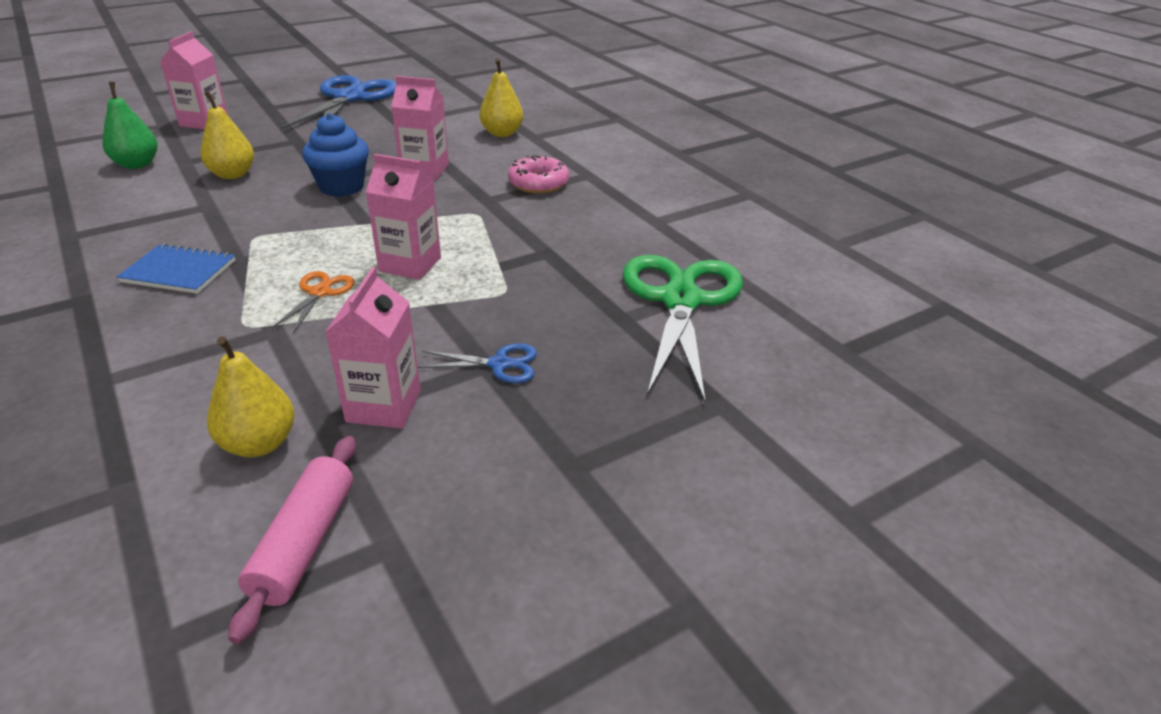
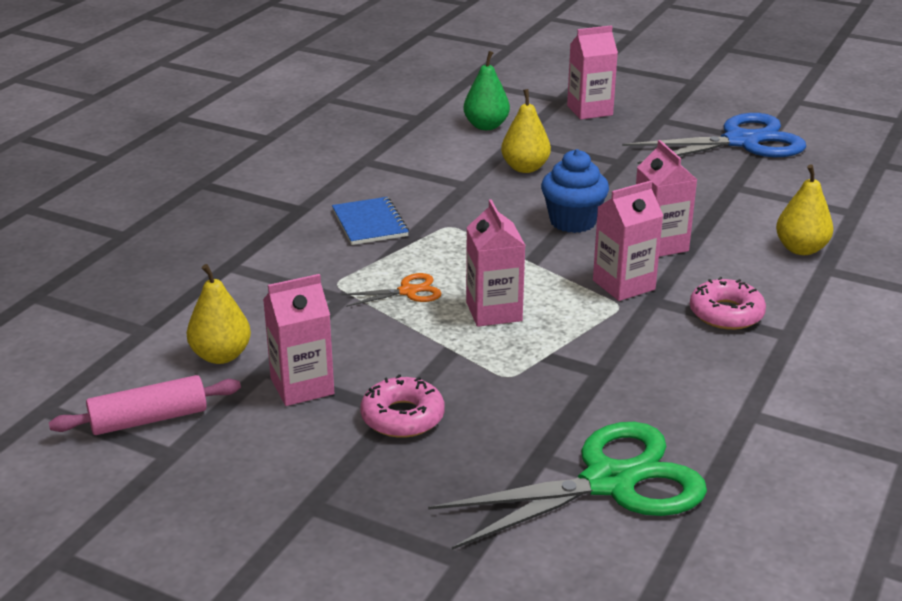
camera: 60 degrees right, 5 degrees down
blue scissors [418,343,537,383] -> pink donut [360,374,444,438]
none -> pink carton [593,181,663,301]

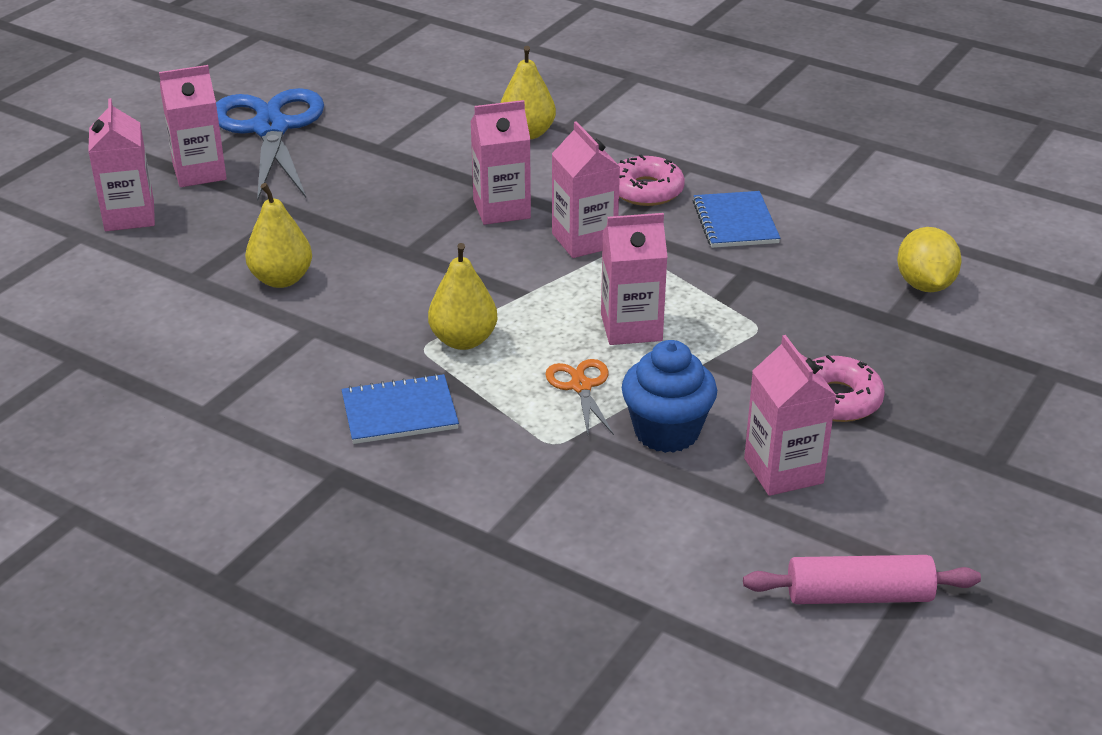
camera: 85 degrees left, 5 degrees up
pink rolling pin [49,375,241,435] -> pink rolling pin turned 75 degrees counterclockwise [743,555,981,604]
yellow pear [187,264,251,364] -> yellow pear moved to [428,243,498,350]
green scissors [428,422,707,550] -> yellow lemon [897,227,962,292]
green pear [464,51,510,130] -> none
blue cupcake [541,149,609,233] -> blue cupcake moved to [622,340,717,453]
none -> pink carton [159,65,227,187]
none -> blue notebook [693,191,780,248]

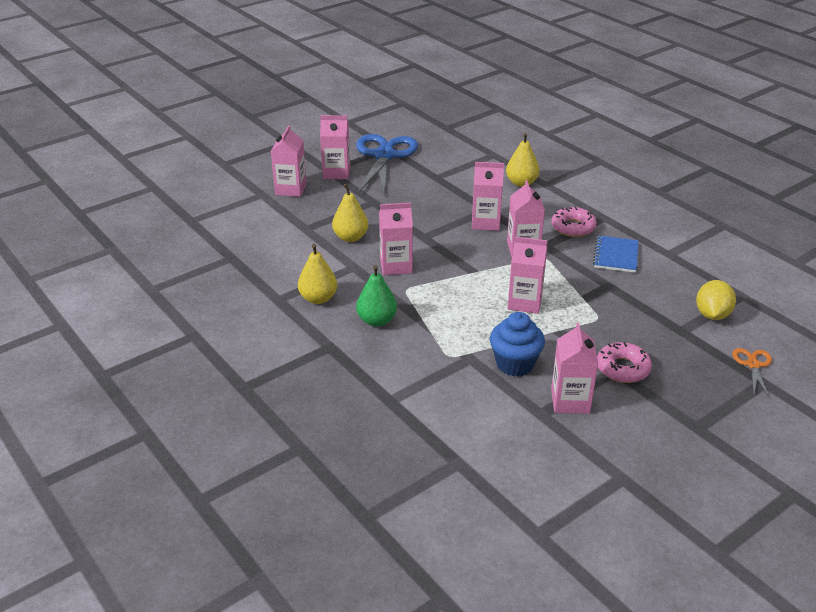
camera: 20 degrees right, 0 degrees up
blue notebook [341,374,459,444] -> green pear [356,265,397,327]
yellow pear [428,243,498,350] -> yellow pear moved to [298,244,337,304]
orange scissors [545,359,614,435] -> orange scissors moved to [732,348,772,398]
pink rolling pin [743,555,981,604] -> none
none -> pink carton [379,202,413,275]

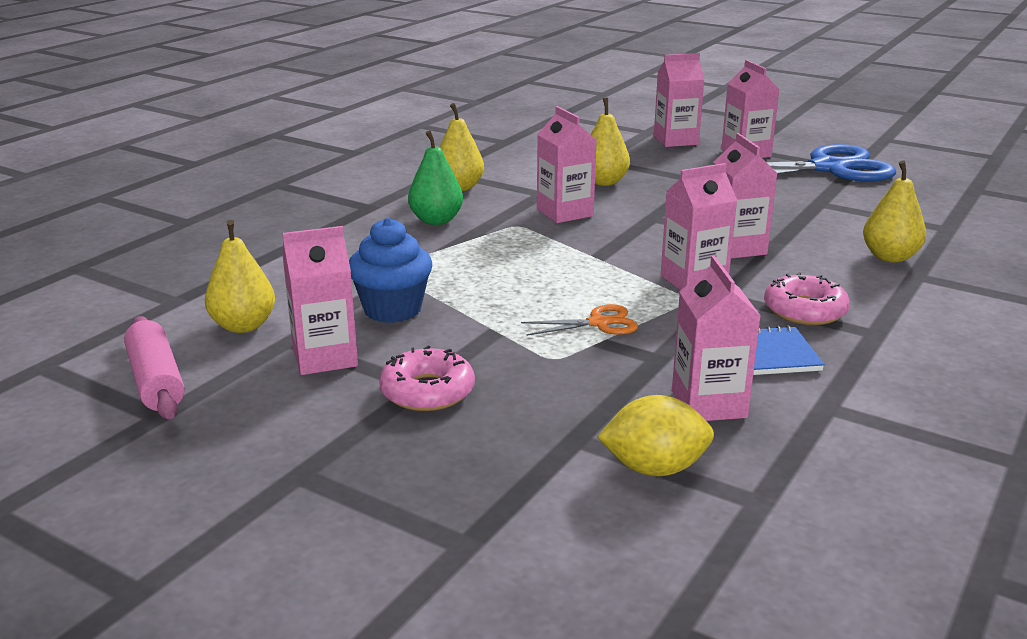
camera: 70 degrees right, 10 degrees down
pink carton [508,237,547,314] -> pink carton moved to [672,256,761,421]
orange scissors [732,348,772,398] -> orange scissors moved to [521,304,638,336]
none -> pink rolling pin [124,316,185,419]
none -> yellow pear [205,220,275,333]

